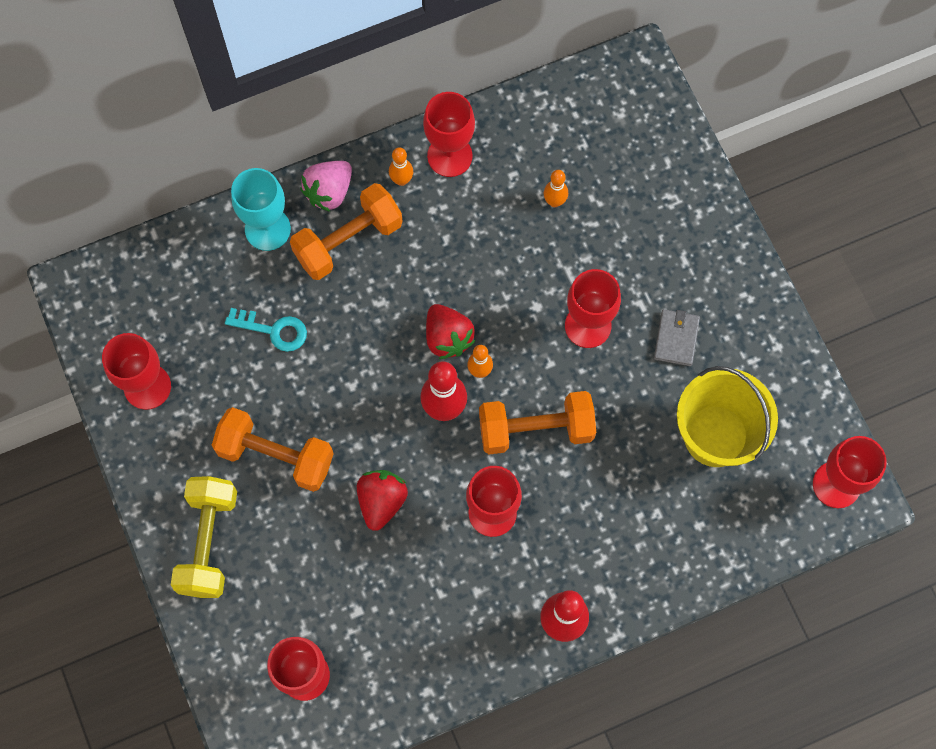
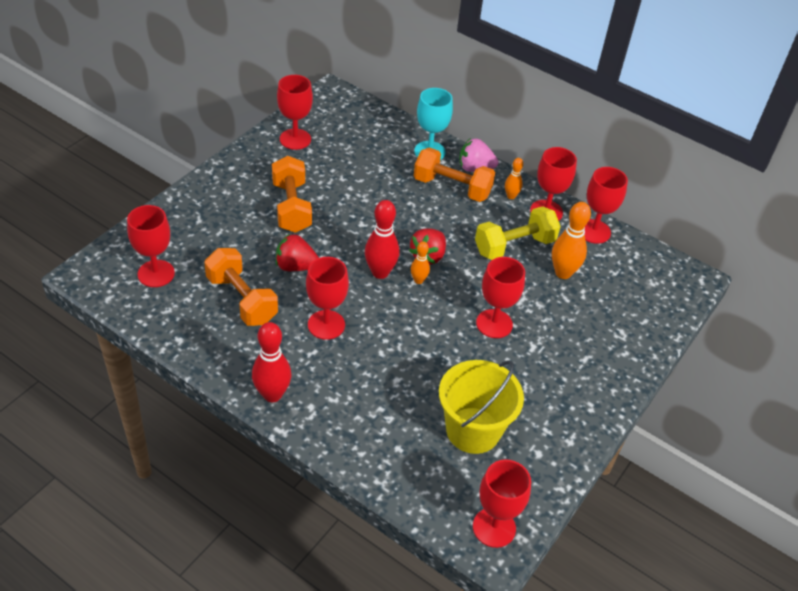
camera: 55 degrees right, 25 degrees down
yellow dumbbell [171,476,237,598] -> yellow dumbbell moved to [475,206,561,260]
turquoise key [225,308,307,352] -> none
red strawberry [357,470,408,531] -> red strawberry turned 150 degrees counterclockwise [276,234,319,271]
orange dumbbell [479,391,596,454] -> orange dumbbell moved to [204,248,278,326]
orange bowling pin [544,170,568,207] -> orange bowling pin [552,202,591,279], size x1.79
grey wallet [654,309,700,366] -> none
none -> red goblet [584,167,628,244]

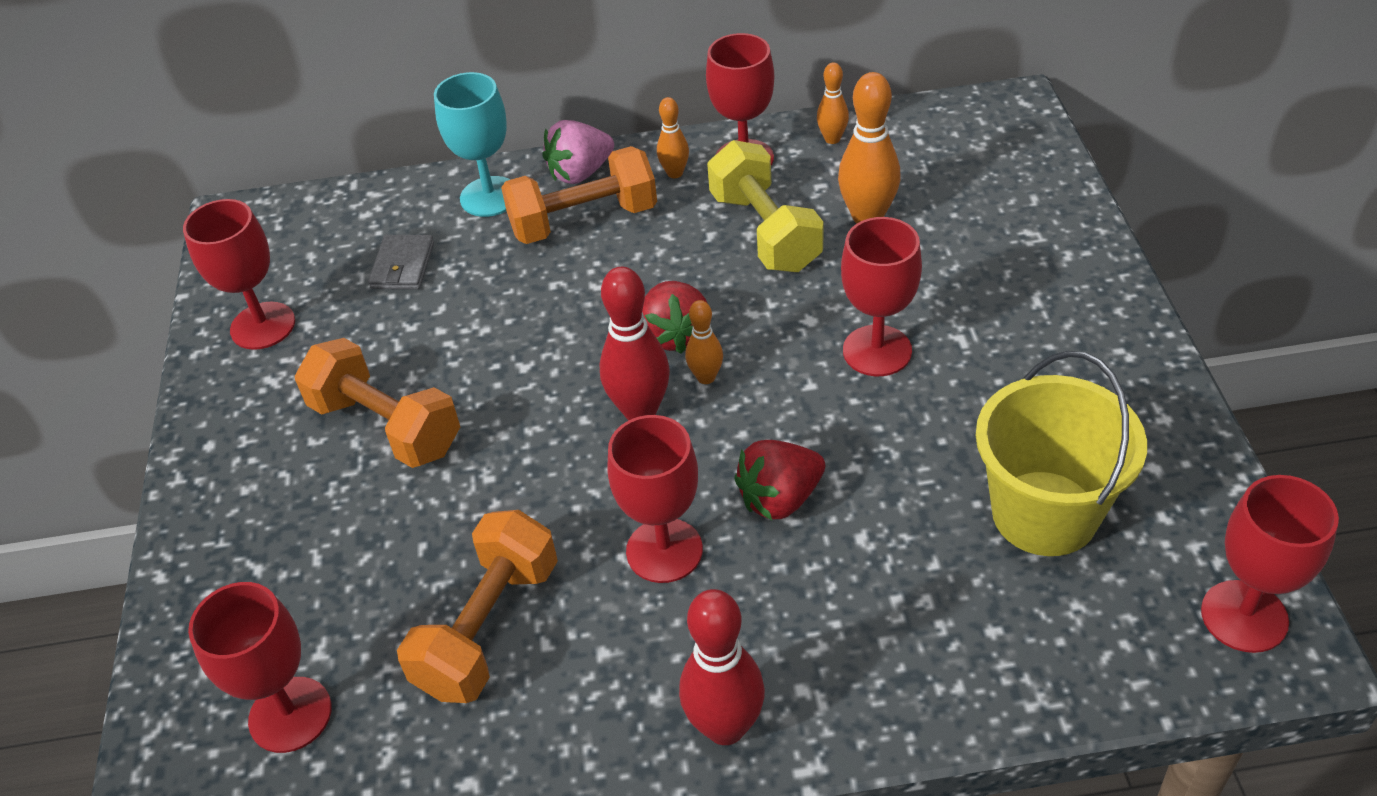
camera: 35 degrees left, 0 degrees up
orange dumbbell [204,248,278,326] -> orange dumbbell turned 75 degrees counterclockwise [397,510,558,703]
red strawberry [276,234,319,271] -> red strawberry moved to [734,440,825,520]
yellow dumbbell [475,206,561,260] -> yellow dumbbell turned 45 degrees counterclockwise [707,140,823,272]
red goblet [584,167,628,244] -> orange bowling pin [817,62,849,144]
none -> grey wallet [368,235,434,289]

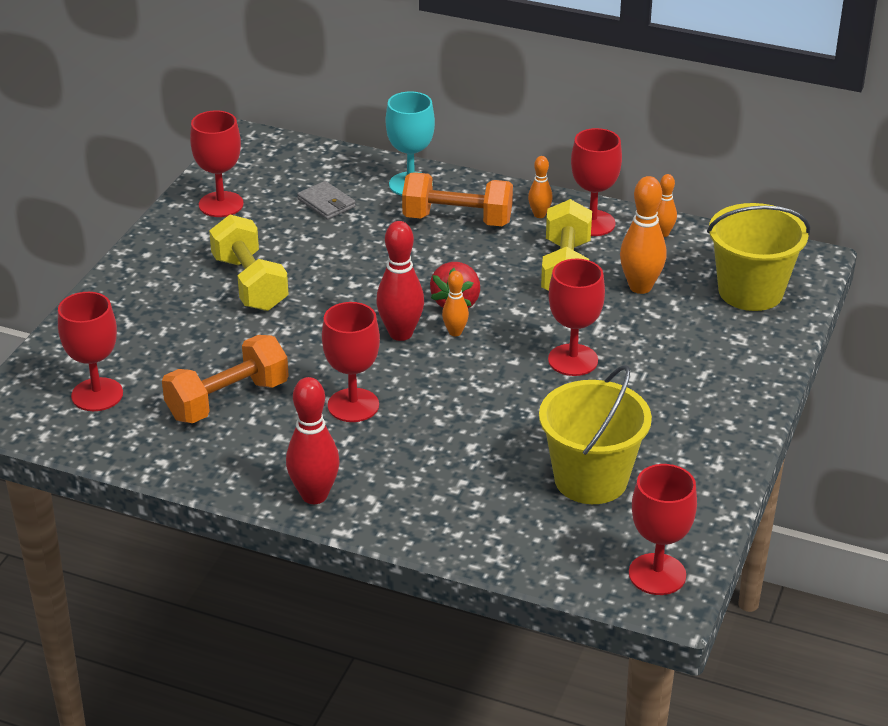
camera: 25 degrees right, 10 degrees down
orange dumbbell [295,338,460,468] -> yellow dumbbell [209,215,289,311]
grey wallet [368,235,434,289] -> grey wallet turned 75 degrees counterclockwise [297,181,356,220]
pink strawberry [542,120,614,184] -> none
red strawberry [734,440,825,520] -> none
none -> yellow bucket [707,203,810,311]

